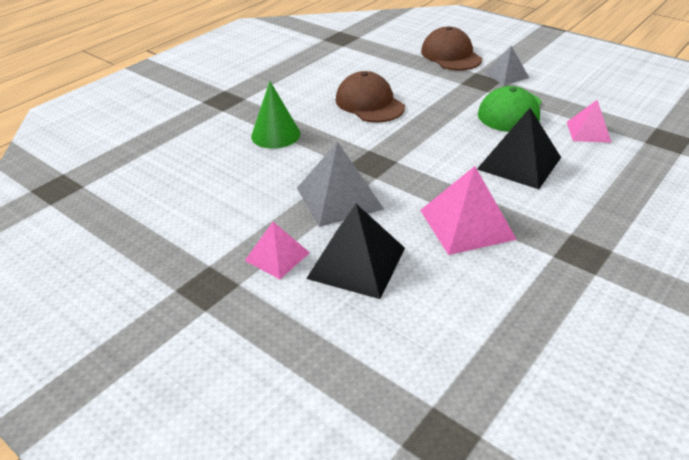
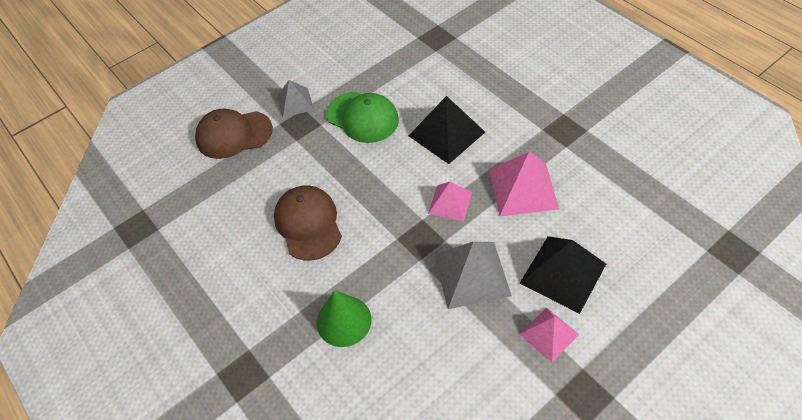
camera: 75 degrees left, 15 degrees up
brown cap [336,71,405,123] -> brown cap turned 90 degrees clockwise [274,185,342,261]
pink pyramid [567,100,612,143] -> pink pyramid moved to [428,181,472,221]

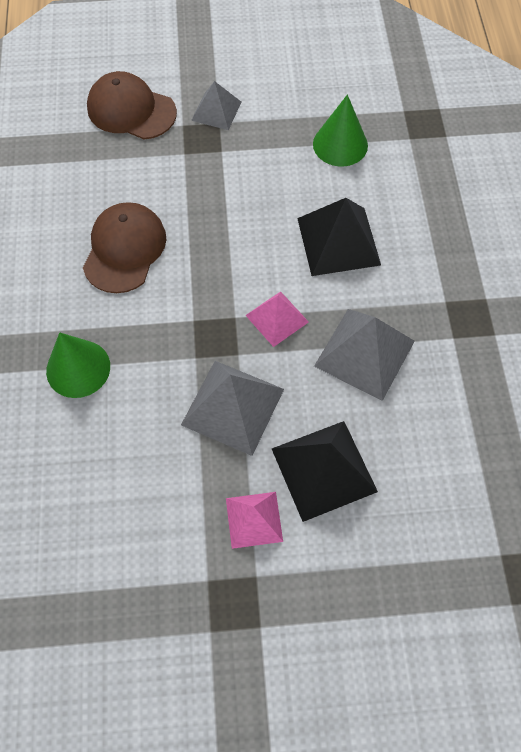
camera: 30 degrees right, 10 degrees up
green cap [326,92,399,143] -> none
pink pyramid [489,152,559,216] -> grey pyramid [314,309,415,401]
none -> green cone [313,94,368,167]

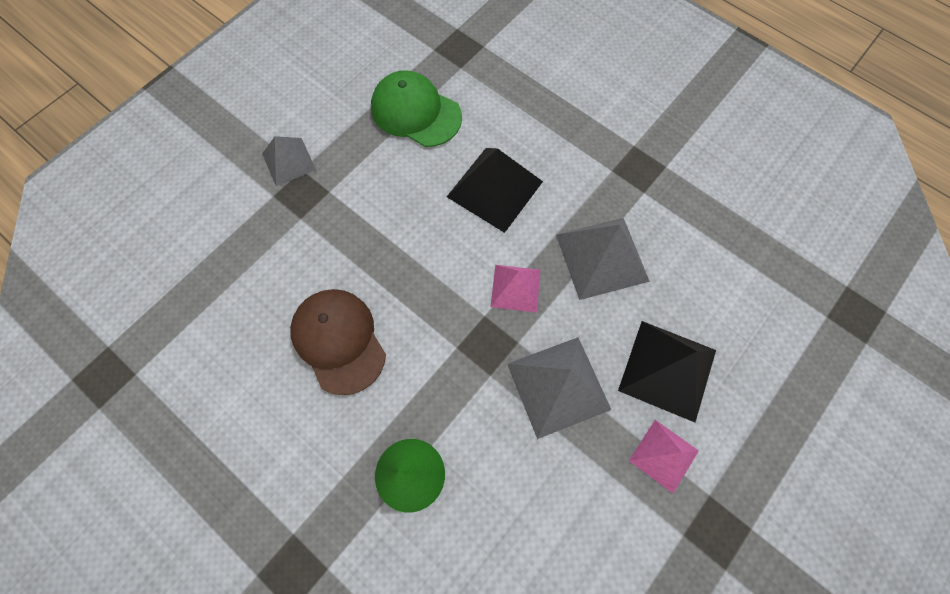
camera: 45 degrees left, 5 degrees up
brown cap [87,71,177,140] -> none
green cone [313,94,368,167] -> green cap [371,70,462,147]

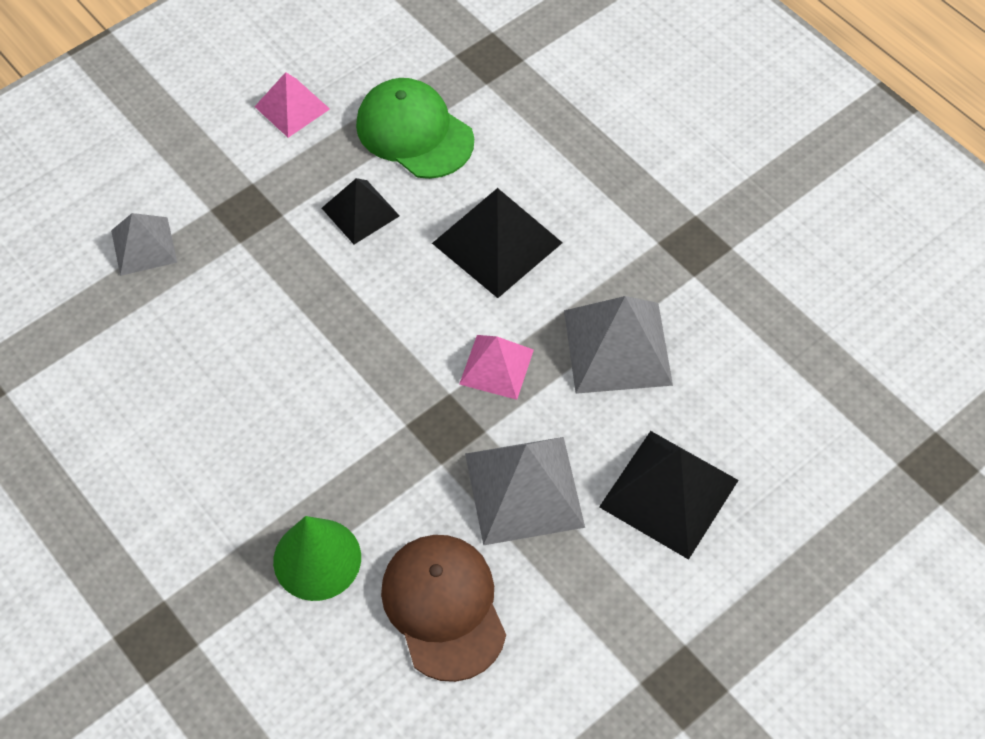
camera: 10 degrees right, 10 degrees down
grey pyramid [262,136,316,186] -> grey pyramid moved to [111,213,177,276]
brown cap [290,289,386,395] -> brown cap moved to [381,535,506,682]
pink pyramid [629,420,699,493] -> pink pyramid moved to [254,72,330,138]
none -> black pyramid [322,178,400,244]

